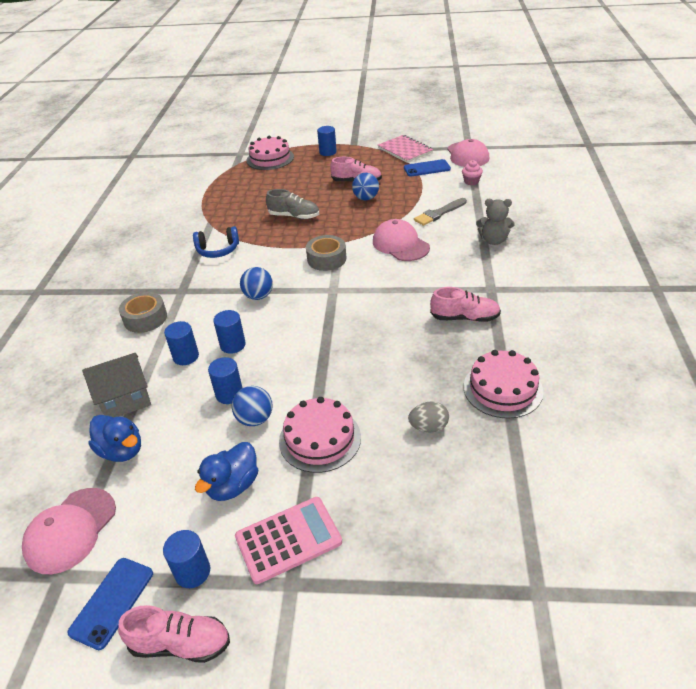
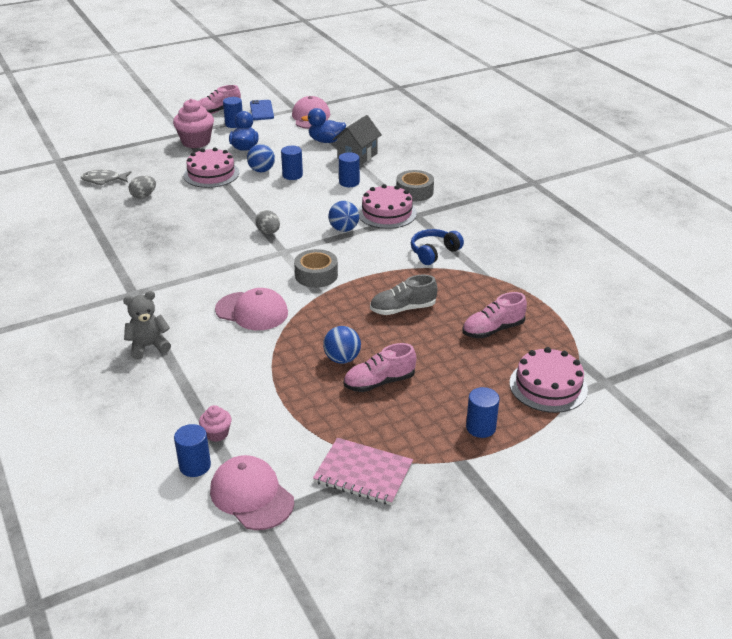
camera: 145 degrees right, 5 degrees down
blue cylinder [213,310,246,354] -> blue cylinder moved to [174,424,211,477]
pink calculator [235,497,342,584] -> pink cupcake [173,99,214,148]
blue phone [404,159,451,177] -> none
grey brush [414,198,467,226] -> none
pink shoe [430,287,501,322] -> pink shoe moved to [462,292,527,338]
pink cake [464,350,543,419] -> pink cake moved to [358,184,417,229]
none -> grey fish [81,170,132,186]
none -> grey egg [255,210,280,234]

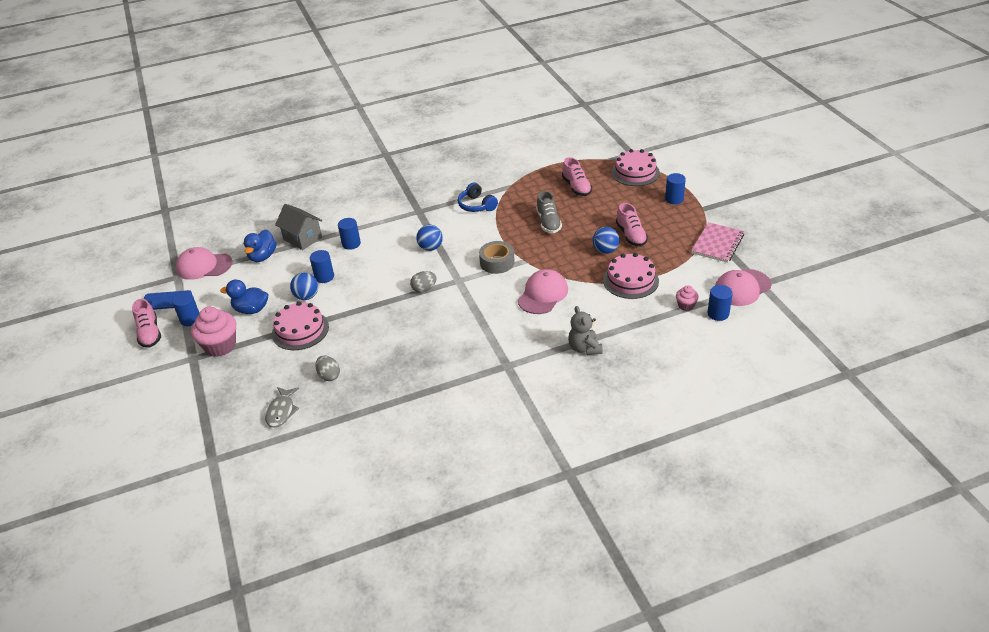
camera: 80 degrees left, 5 degrees up
pink cake [358,184,417,229] -> pink cake moved to [603,253,659,299]
grey tape [396,170,434,201] -> none

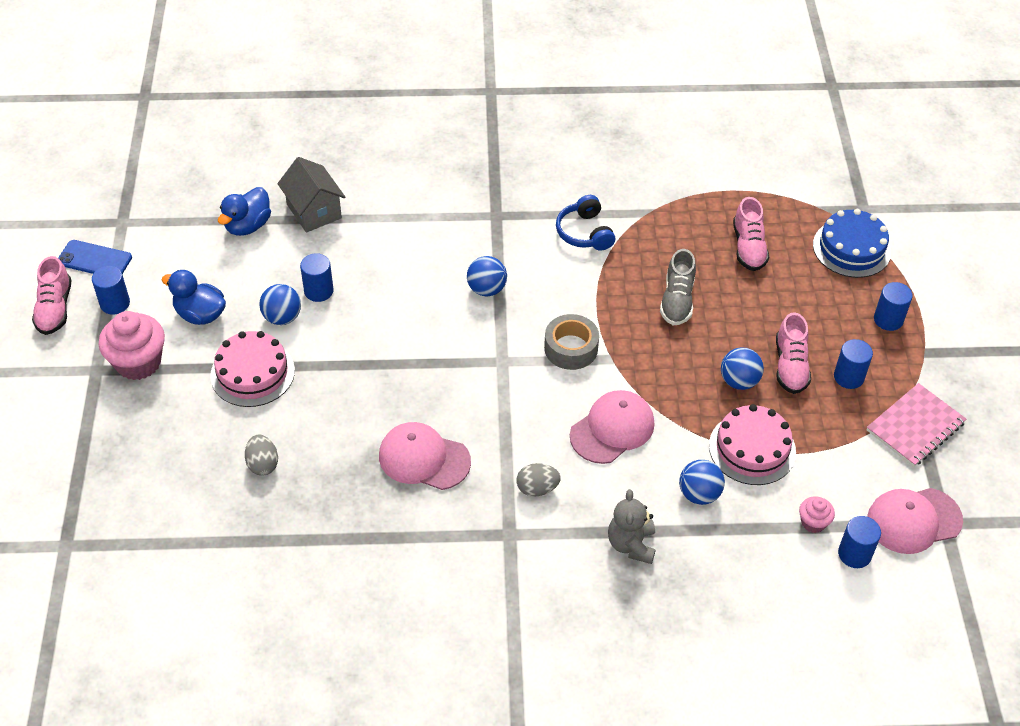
camera: 15 degrees right, 10 degrees up
pink cap [176,247,233,280] -> pink cap moved to [379,422,471,490]
grey fish [265,387,299,428] -> none
blue cylinder [338,218,361,250] -> blue cylinder moved to [834,339,873,389]
grey egg [410,271,437,293] -> grey egg moved to [517,463,561,497]
pink cake [611,149,660,186] -> blue cake [813,209,891,278]
none -> blue ball [679,460,725,505]

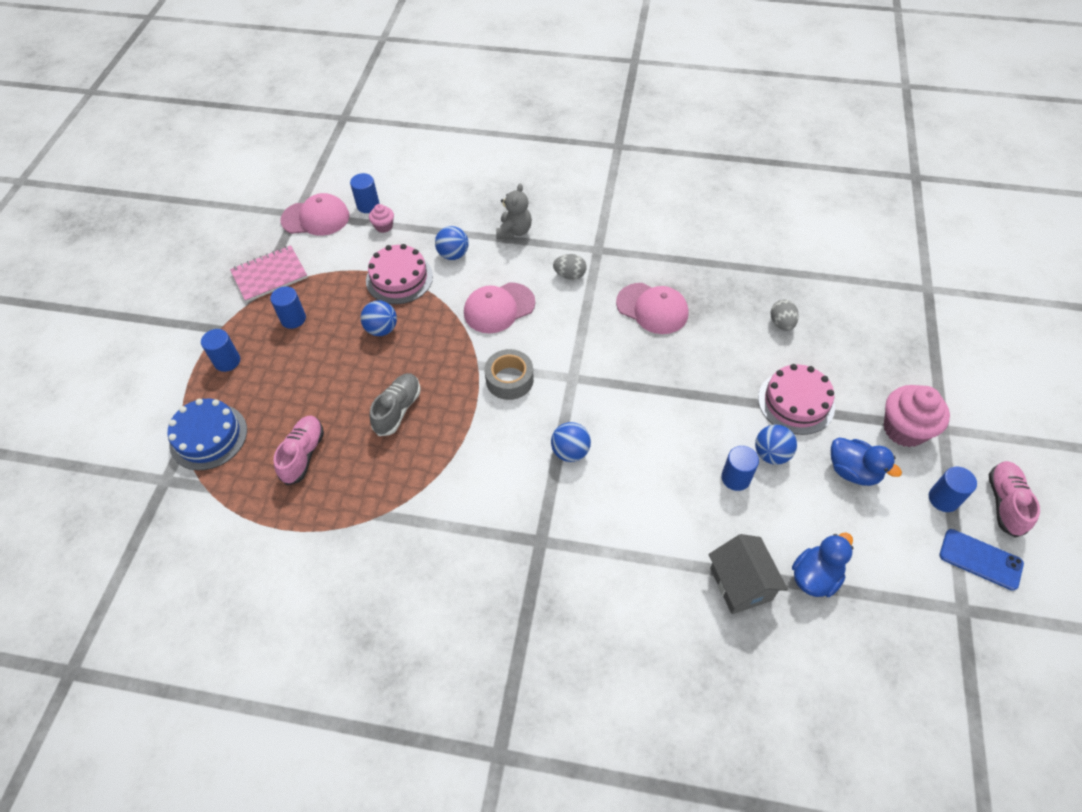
camera: 165 degrees left, 5 degrees up
blue headphones [556,195,615,251] -> none
pink shoe [776,312,811,394] -> none

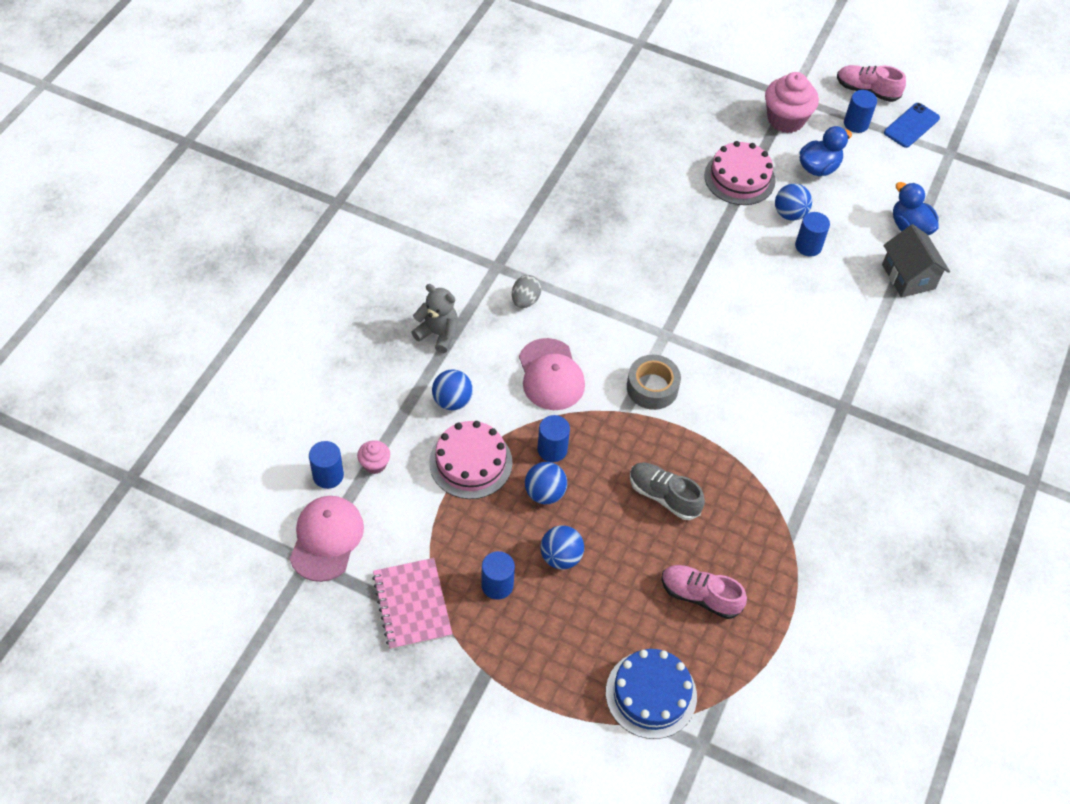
camera: 80 degrees left, 0 degrees up
blue cylinder [201,329,240,372] -> blue cylinder moved to [537,415,570,462]
blue ball [551,422,591,462] -> blue ball moved to [540,525,584,570]
pink cap [616,283,688,334] -> none
grey house [708,534,788,614] -> grey house turned 75 degrees clockwise [882,224,950,298]
grey egg [771,300,799,331] -> none

